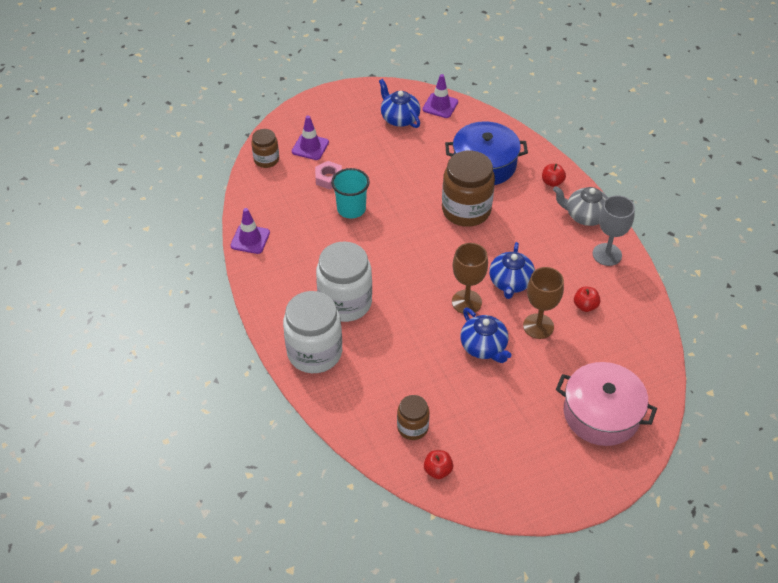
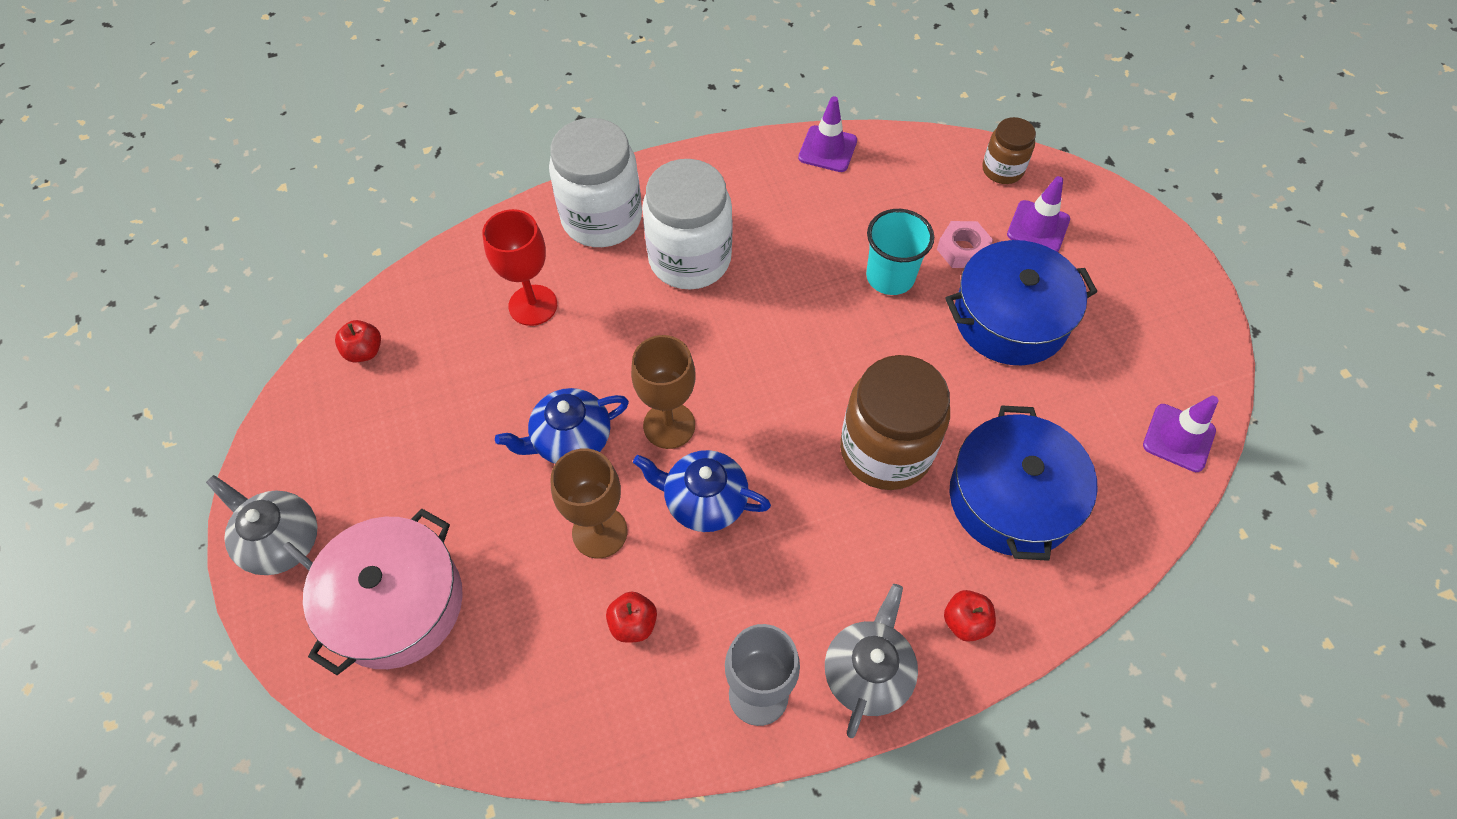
camera: 95 degrees right, 10 degrees up
blue teapot [379,79,421,128] -> none
brown jar [397,395,429,440] -> none
none -> grey teapot [206,475,317,575]
none -> red goblet [482,209,557,326]
none -> blue pot [945,240,1097,365]

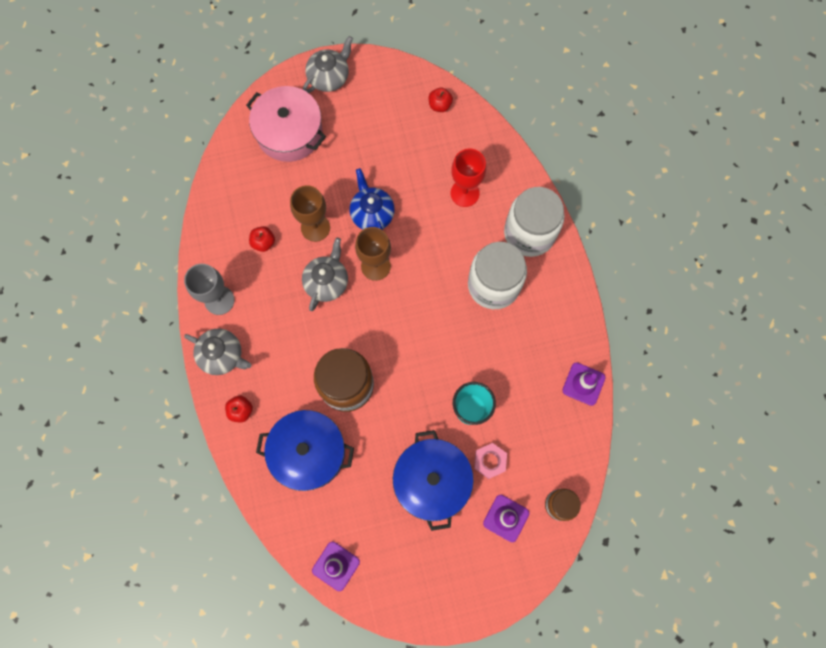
camera: 95 degrees right, 15 degrees up
blue teapot [633,450,771,532] -> grey teapot [302,238,348,311]

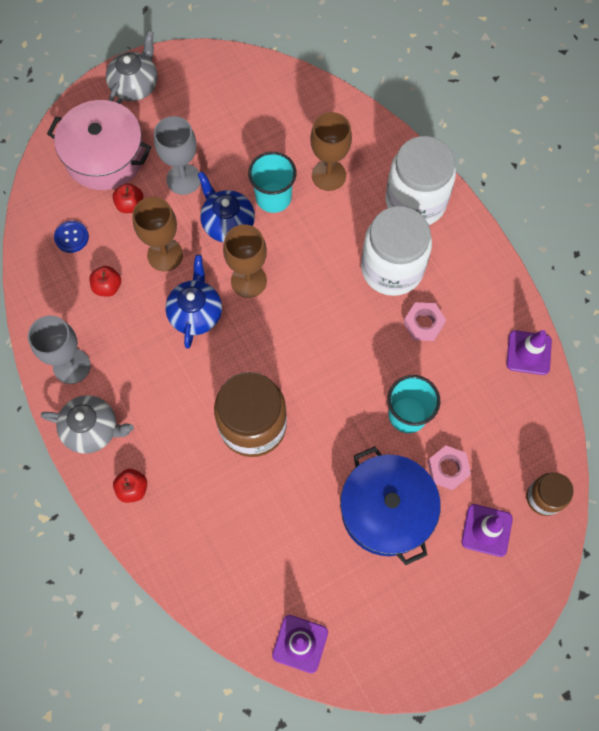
camera: 15 degrees left, 5 degrees down
blue pot [256,410,354,491] -> none
grey teapot [302,238,348,311] -> blue teapot [165,255,222,349]
red apple [428,88,453,112] -> red apple moved to [113,183,143,213]
red goblet [451,149,486,207] -> brown goblet [310,112,352,191]
none -> blue button [54,221,89,253]
none -> grey goblet [154,116,201,195]
none -> turquoise cup [248,152,297,213]
none -> pink nut [403,302,446,341]

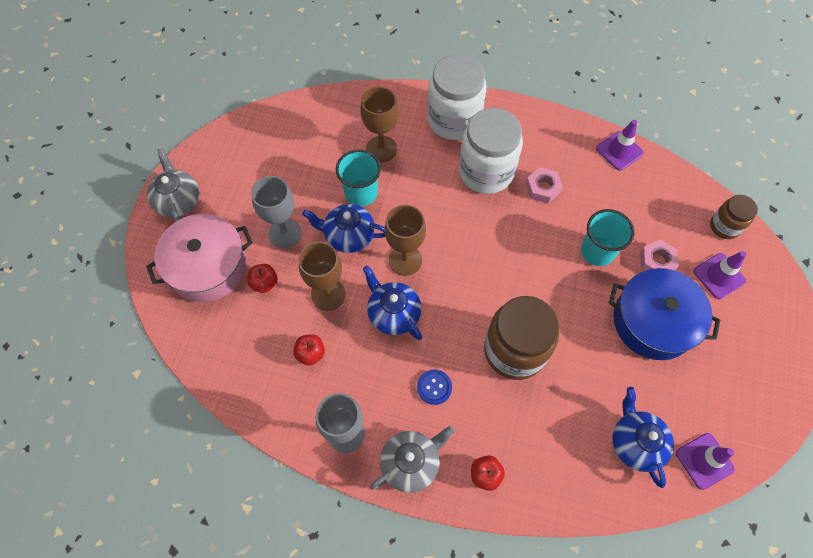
camera: 45 degrees left, 5 degrees down
blue button [54,221,89,253] -> blue button moved to [417,369,452,405]
none -> blue teapot [612,387,674,488]

